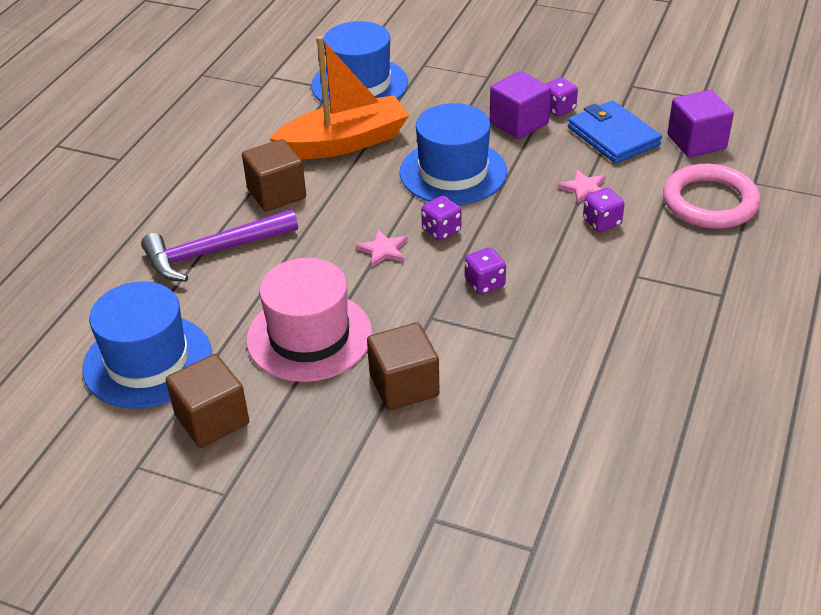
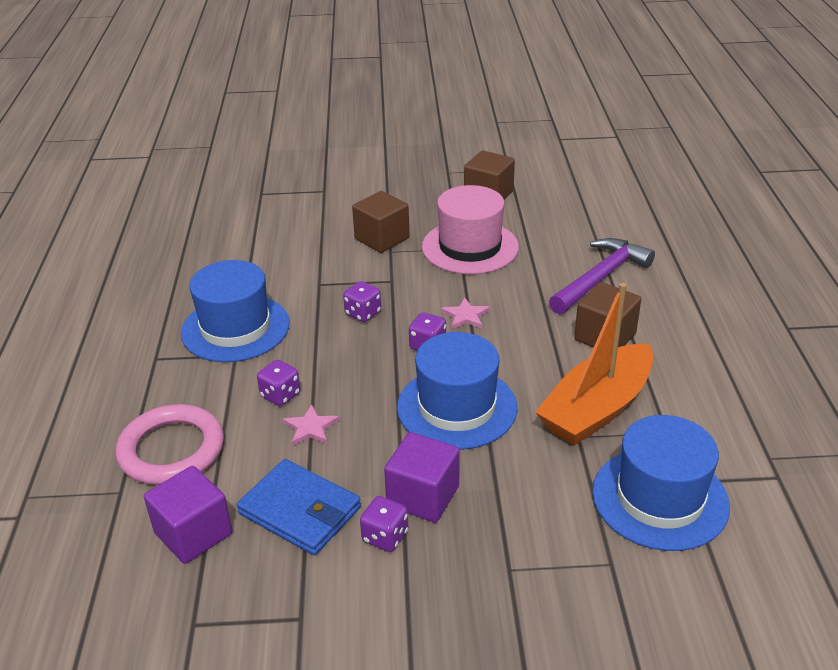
camera: 155 degrees right, 5 degrees down
blue hat [82,281,212,409] -> blue hat moved to [181,260,290,362]

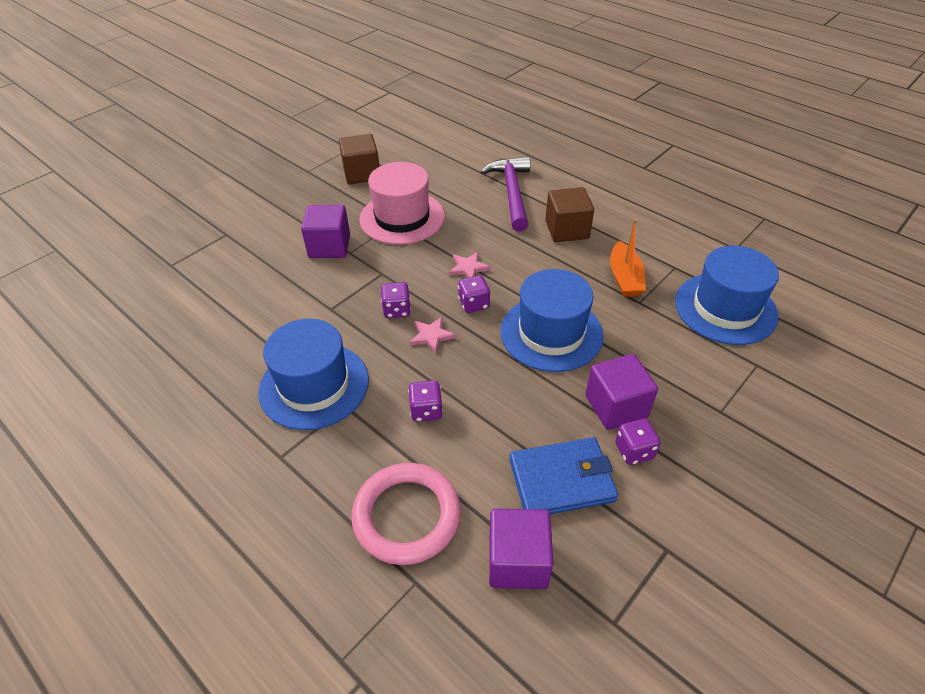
camera: 45 degrees left, 10 degrees up
pink star [283,404,339,446] -> pink star moved to [409,317,456,353]
brown cube [352,191,410,253] -> purple cube [301,205,350,258]
orange boat [535,283,653,446] -> orange boat [610,219,646,297], size x0.59

